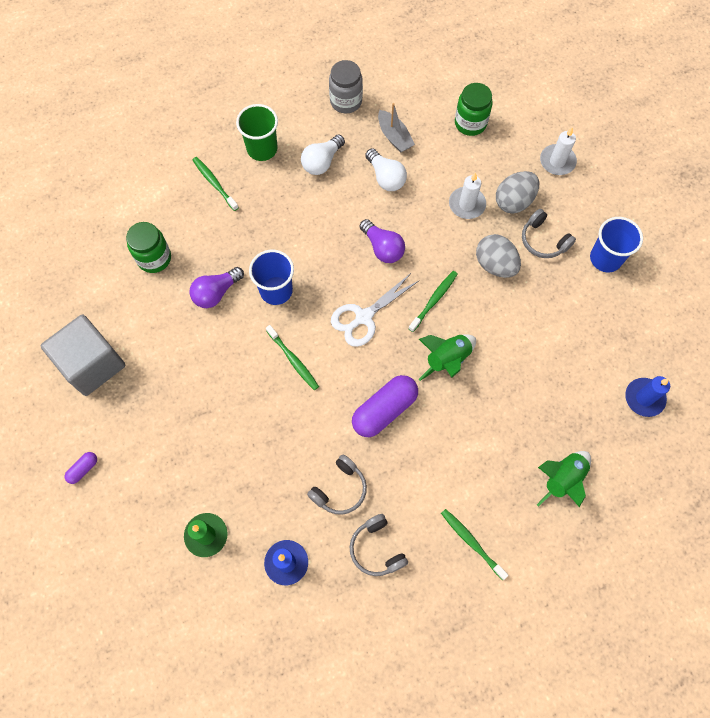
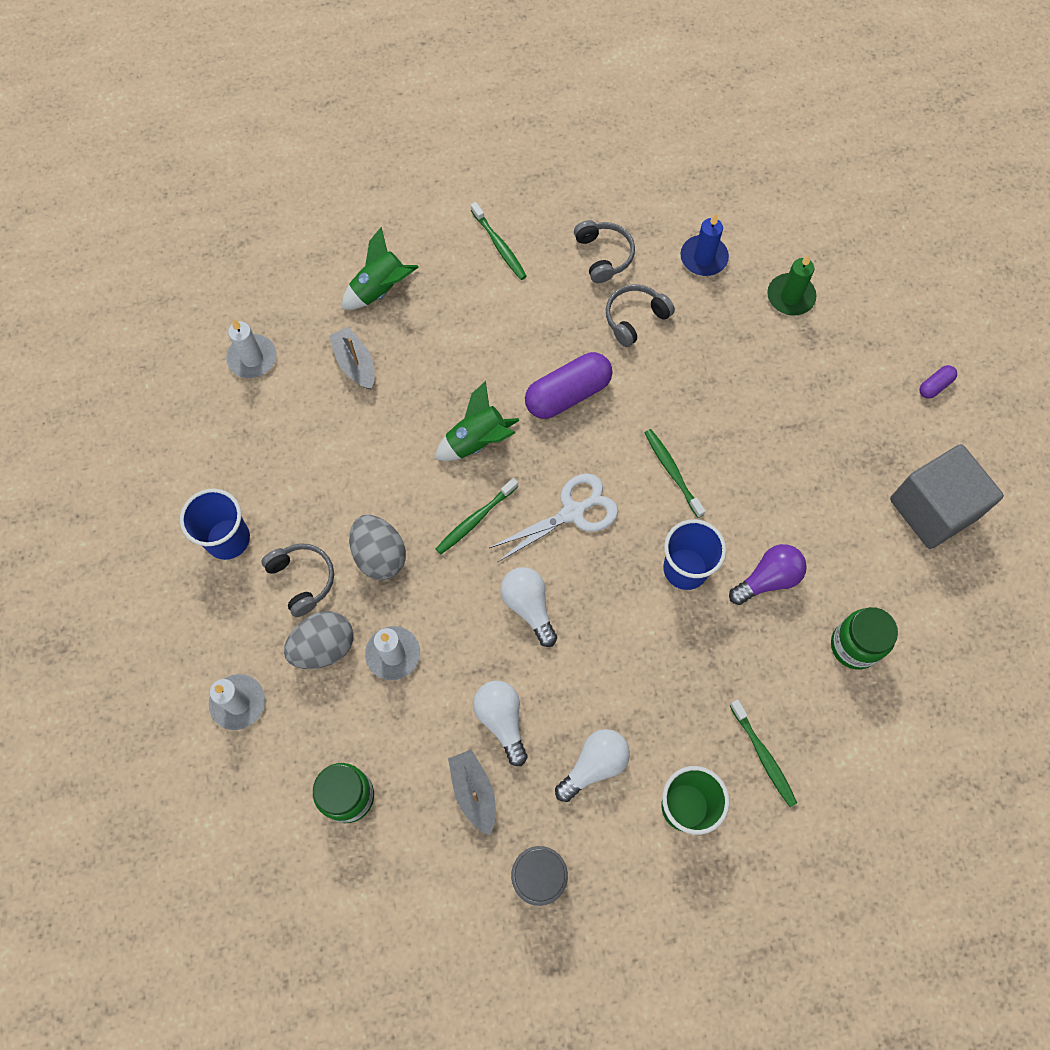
camera: 170 degrees left, 0 degrees up
purple light bulb [360,219,405,263] -> white light bulb [500,567,557,647]
blue candle [625,376,670,417] -> white candle [226,319,276,378]
none -> grey boat [329,327,375,390]

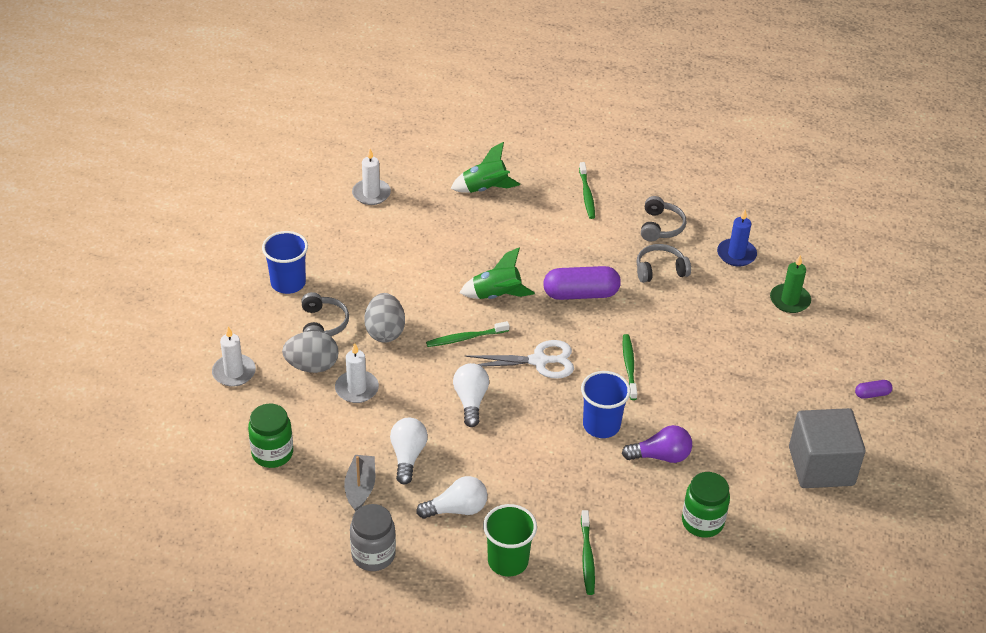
camera: 25 degrees right, 25 degrees down
grey boat [329,327,375,390] -> none

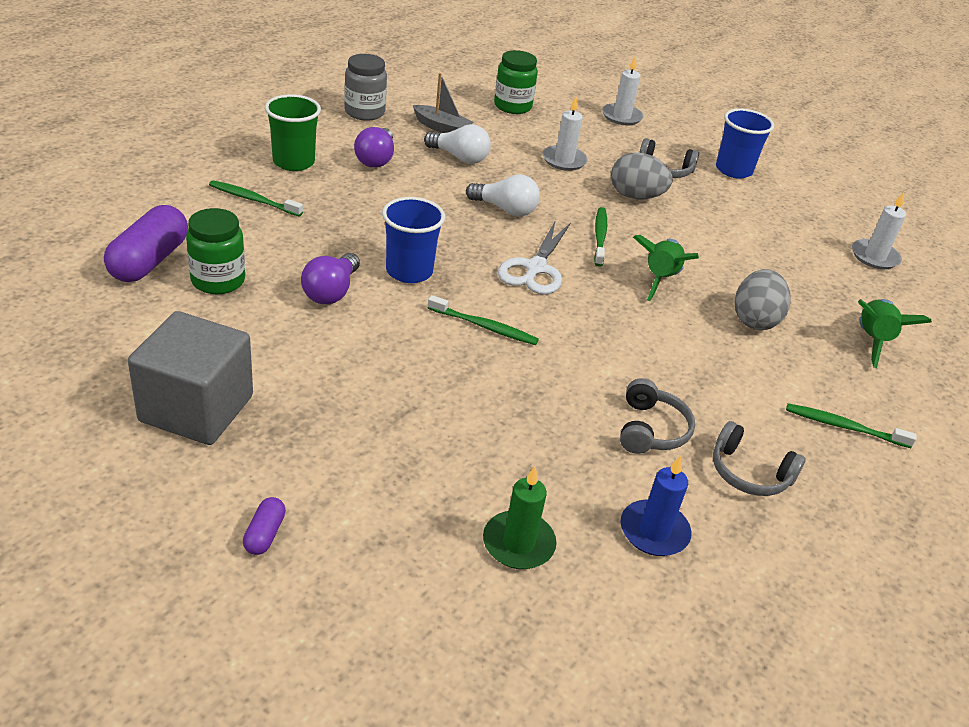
camera: 110 degrees right, 5 degrees down
grey egg [282,331,339,373] -> grey egg moved to [735,269,791,330]
white light bulb [416,476,487,519] -> purple light bulb [354,127,394,168]
purple capsule [543,266,621,300] -> purple capsule moved to [104,205,188,282]

